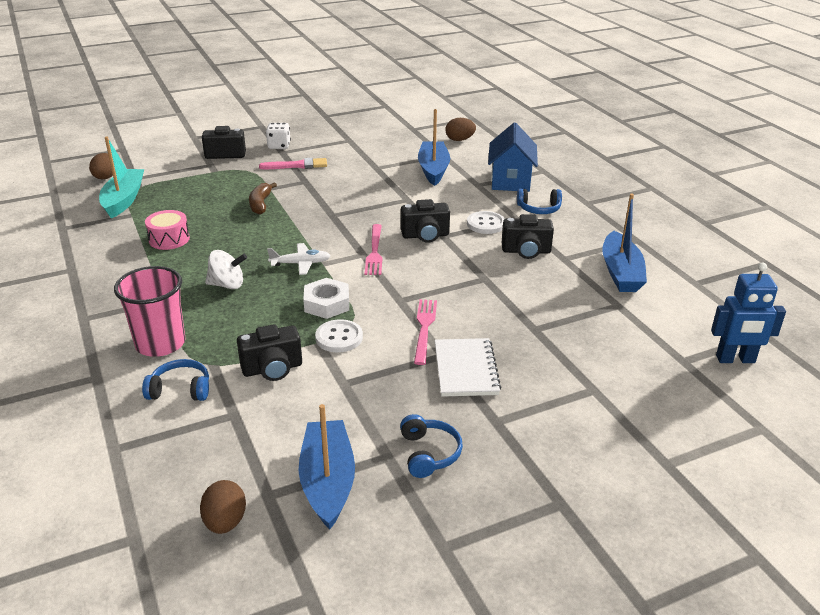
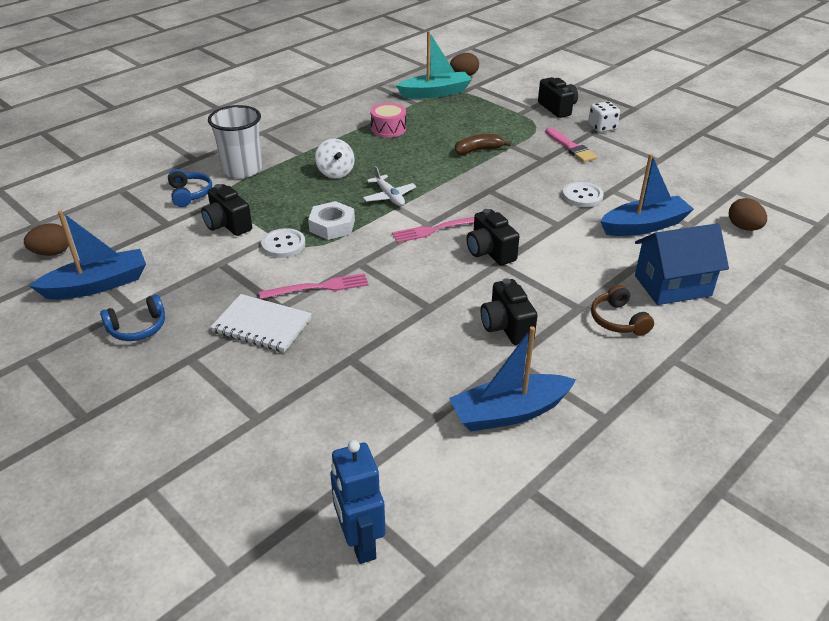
camera: 70 degrees right, 5 degrees up
pink cup [114,266,185,357] -> white cup [208,105,262,178]
white notebook [435,338,502,397] -> white notebook turned 45 degrees clockwise [210,294,312,352]
white button [467,211,505,234] -> white button moved to [562,182,604,207]
blue headphones [517,189,562,214] -> brown headphones [591,284,654,336]

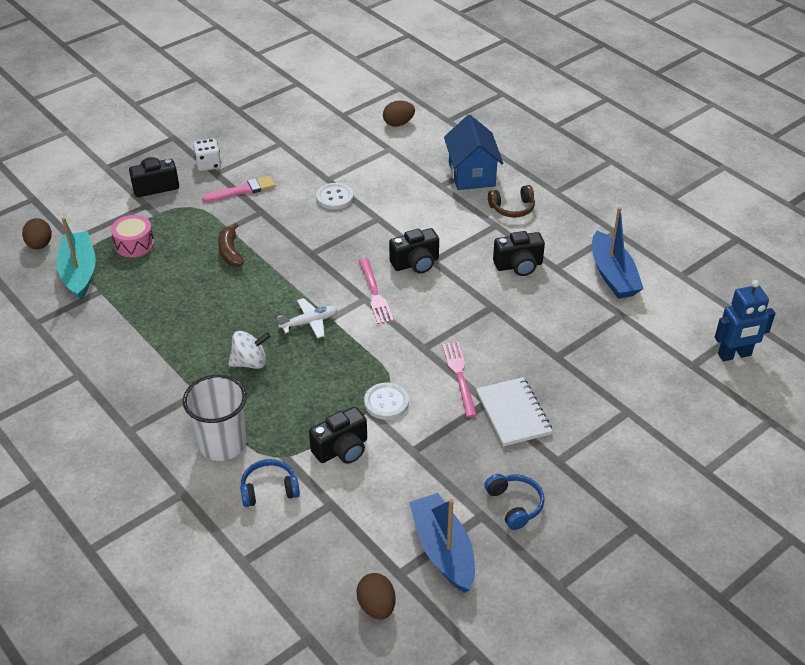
camera: 85 degrees left, 5 degrees up
white notebook [210,294,312,352] -> white notebook turned 45 degrees counterclockwise [476,377,552,446]
white nut [308,201,355,240] -> none
pink drum [370,103,406,138] -> pink drum moved to [111,215,154,257]
blue boat [600,154,694,236] -> none

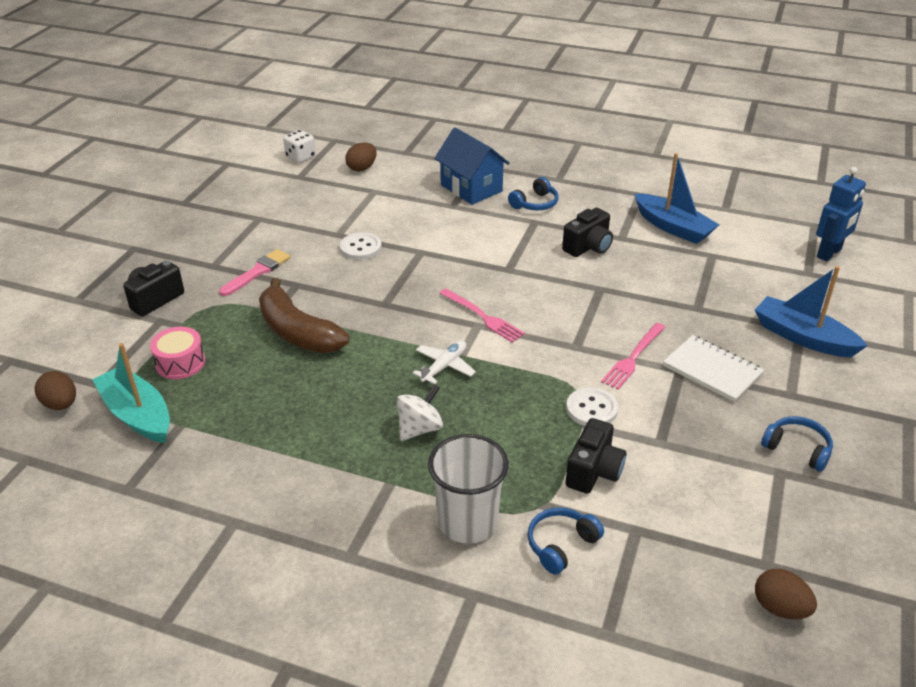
camera: 30 degrees left, 5 degrees down
white dice [193,138,221,171] -> white dice moved to [283,130,316,163]
brown banana [218,223,244,267] -> brown banana [259,278,349,353], size x1.76
black camera [389,228,439,274] -> none
blue boat [409,493,475,593] -> blue boat moved to [755,266,867,357]
pink fork [442,342,477,417] -> pink fork turned 105 degrees counterclockwise [601,323,665,390]
brown headphones [488,185,535,217] -> blue headphones [508,177,559,211]

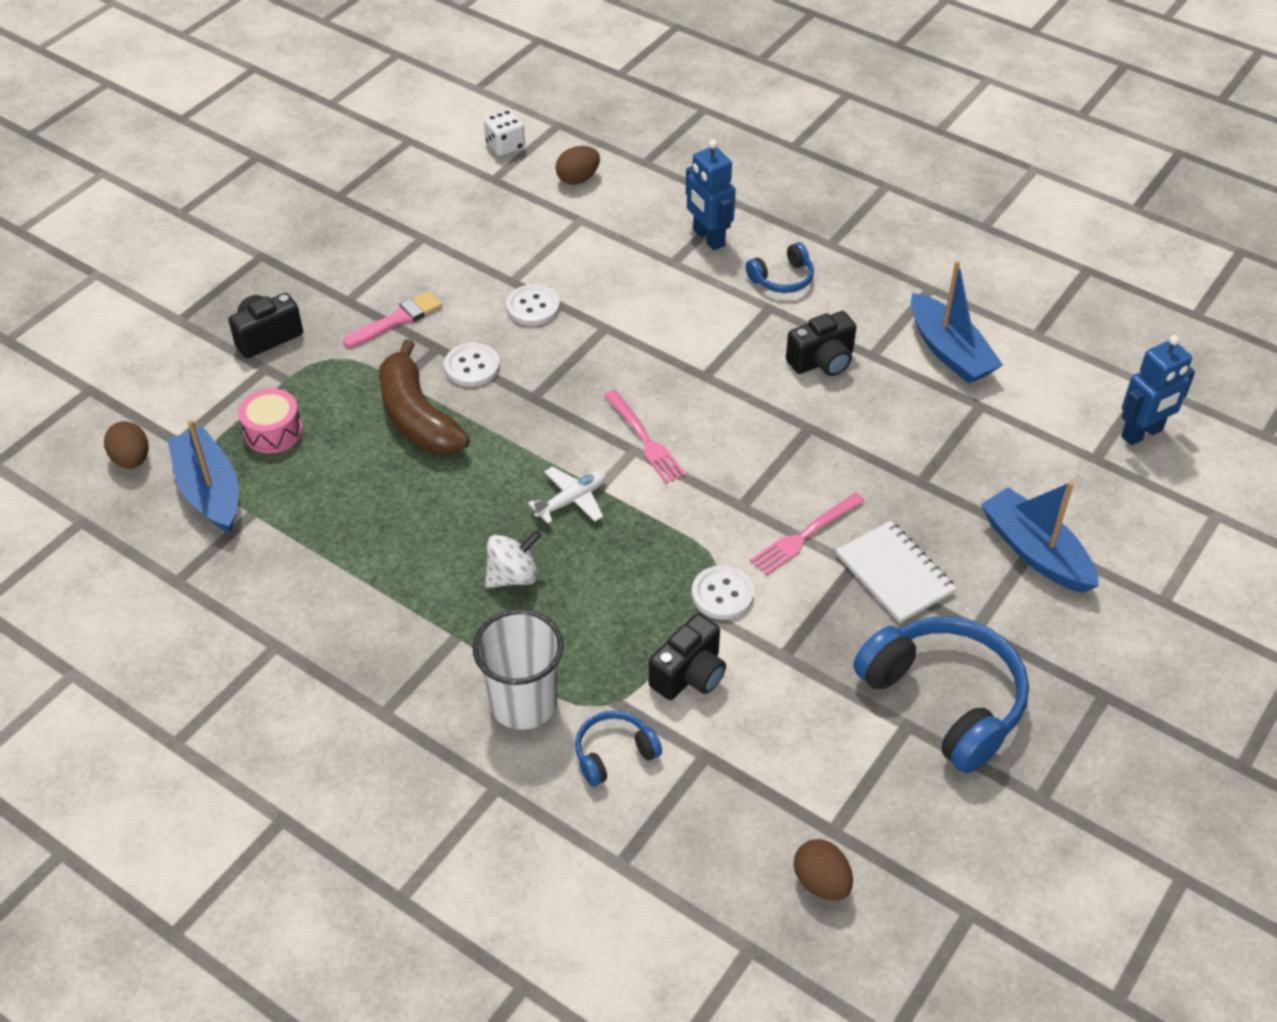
camera: 15 degrees right, 10 degrees up
turquoise boat [92,343,170,443] -> blue boat [167,419,238,533]
blue house [434,127,510,205] -> blue robot [686,139,736,250]
blue headphones [761,416,833,472] -> blue headphones [853,616,1029,773], size x2.03
none -> white button [444,343,500,387]

